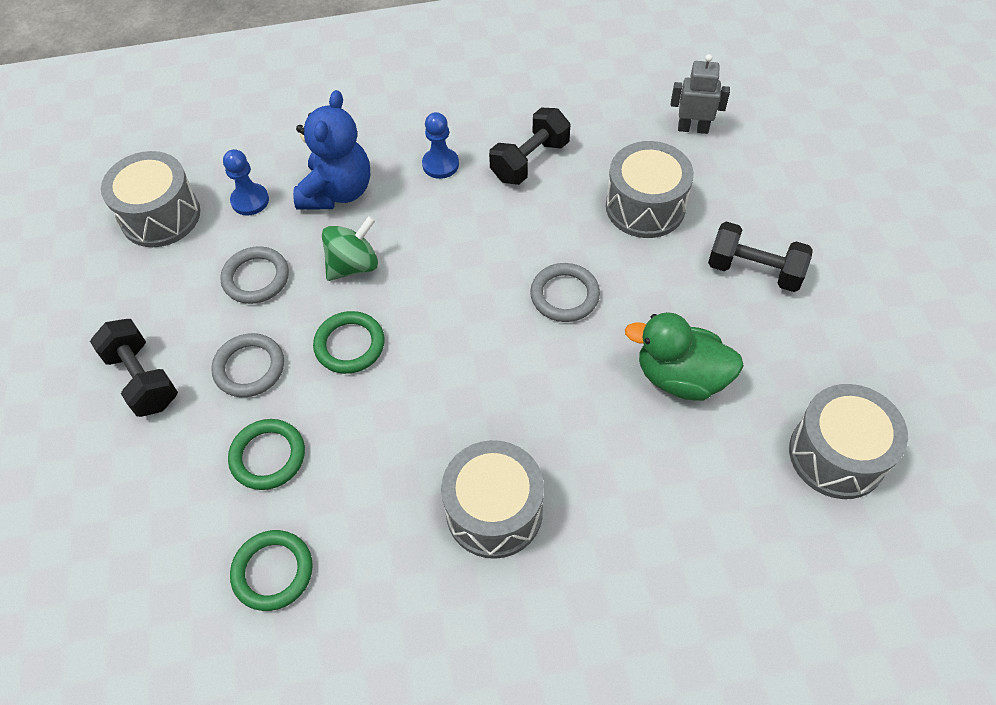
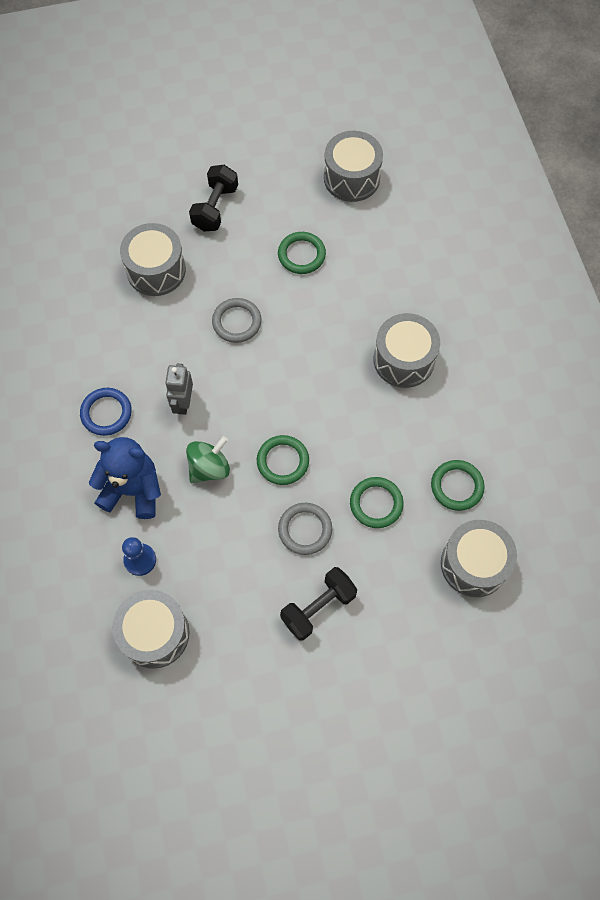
camera: 95 degrees left, 10 degrees up
grey ring [220,246,289,304] -> none
green spinning top [322,216,378,281] -> green spinning top turned 90 degrees clockwise [186,436,230,483]
blue pawn [422,112,459,179] -> blue ring [80,388,132,436]
black dumbbell [489,108,571,185] -> none
green duck [625,312,744,401] -> green ring [278,232,326,274]
grey robot [671,54,730,134] -> grey robot moved to [165,363,193,415]
none -> grey drum [441,520,517,597]

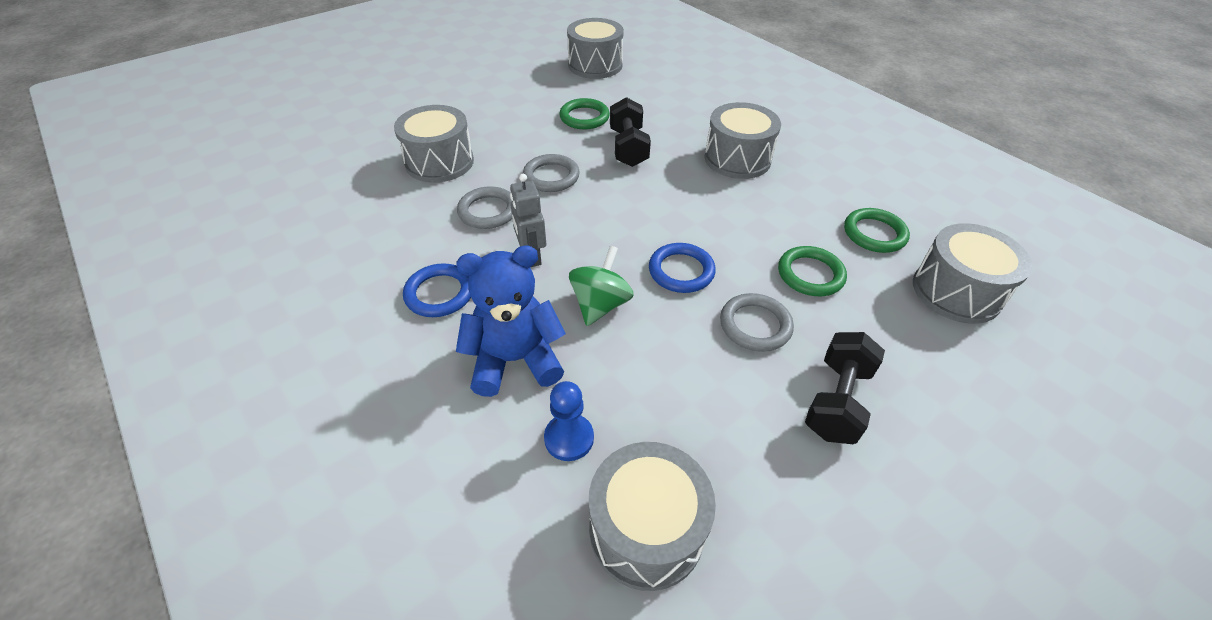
camera: 25 degrees left, 20 degrees down
black dumbbell [189,165,238,231] -> black dumbbell moved to [610,97,651,167]
green ring [257,435,309,485] -> blue ring [649,243,716,293]
none -> grey ring [457,186,512,229]

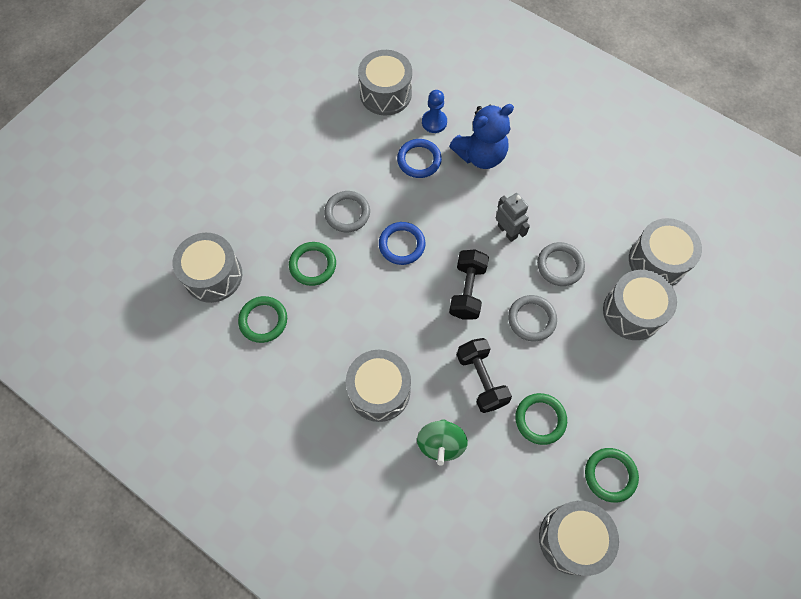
camera: 165 degrees right, 20 degrees up
blue ring [403,263,471,317] -> blue ring moved to [397,139,442,178]
green spinning top [569,246,634,326] -> green spinning top moved to [417,419,468,466]
black dumbbell [805,332,885,444] -> black dumbbell moved to [449,250,489,320]
none -> green ring [585,448,639,503]
none -> grey drum [629,218,702,286]

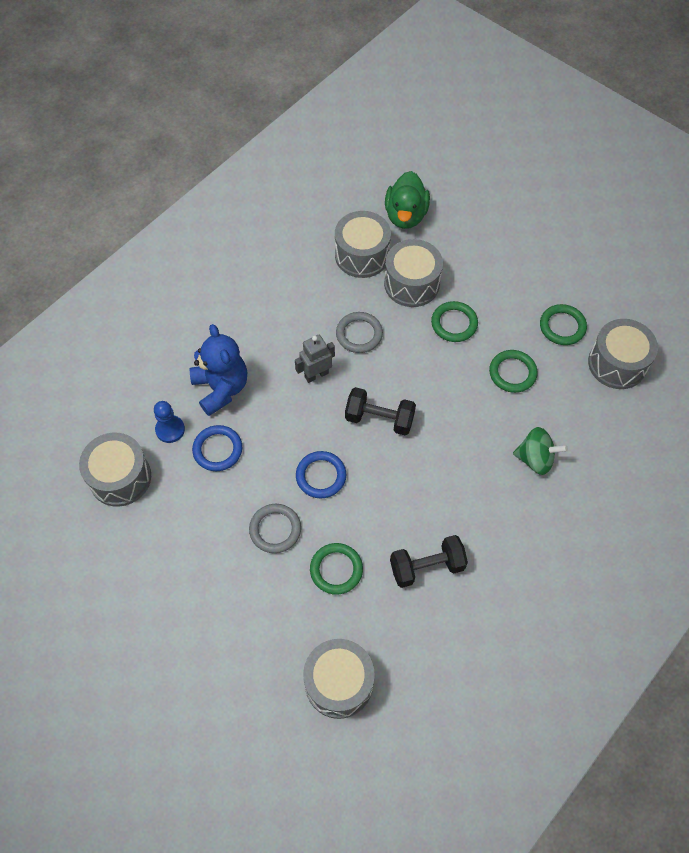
camera: 85 degrees left, 5 degrees down
green ring [238,296,287,343] -> green ring moved to [431,301,478,342]
grey drum [346,350,411,422] -> none
black dumbbell [457,338,512,413] -> black dumbbell moved to [390,535,468,588]
grey ring [508,295,557,341] -> none
none -> green duck [385,171,430,229]

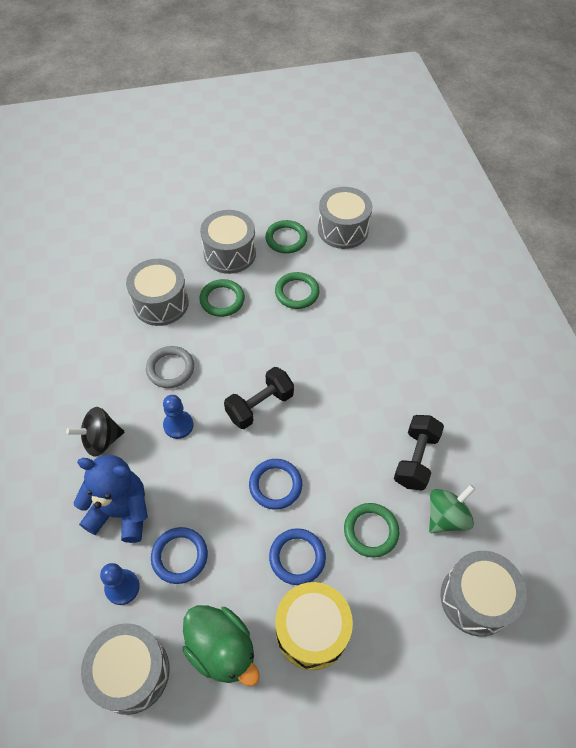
camera: 55 degrees left, 5 degrees down
grey ring [249,504,301,553] -> blue ring [269,528,326,585]
grey robot [295,335,335,383] -> blue pawn [163,395,193,439]
grey drum [335,211,391,278] -> grey drum moved to [200,210,256,274]
green duck [385,171,430,229] -> green duck moved to [183,605,260,686]
green spinning top [513,427,568,475] -> green spinning top moved to [429,484,475,533]
none -> black spinning top [66,407,124,457]
none -> yellow drum [275,582,353,670]

